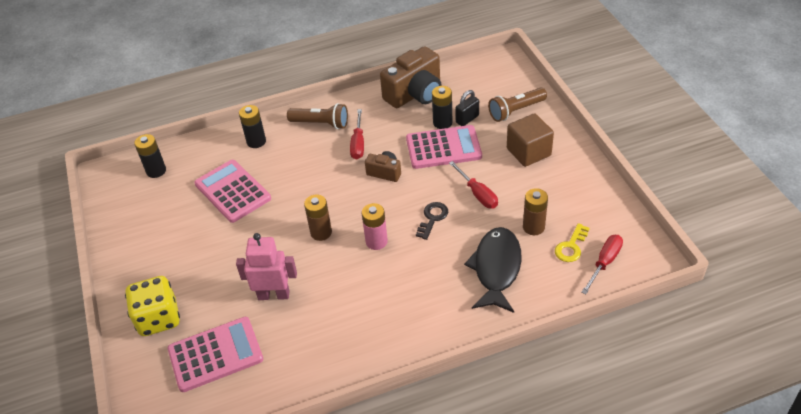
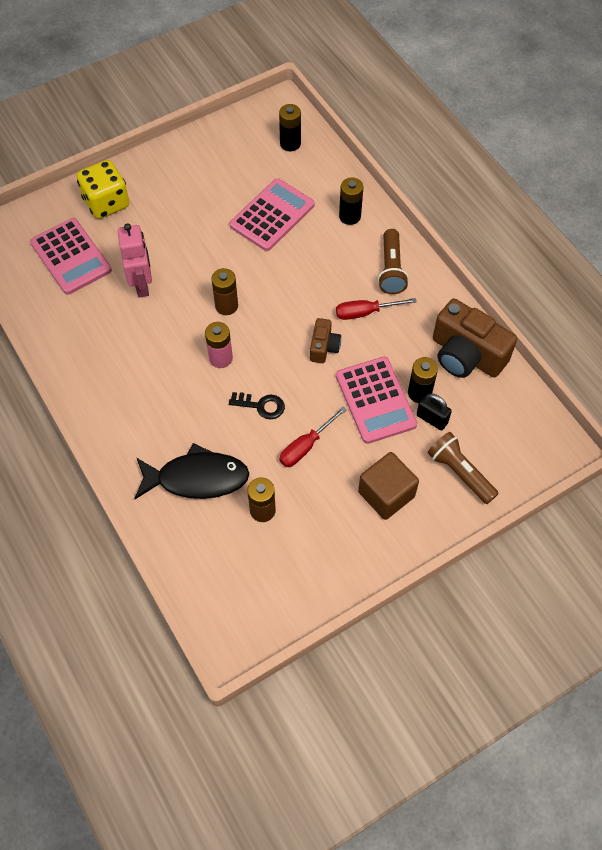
camera: 75 degrees right, 15 degrees up
yellow key [555,223,589,262] -> none
red screwdriver [582,235,623,294] -> none

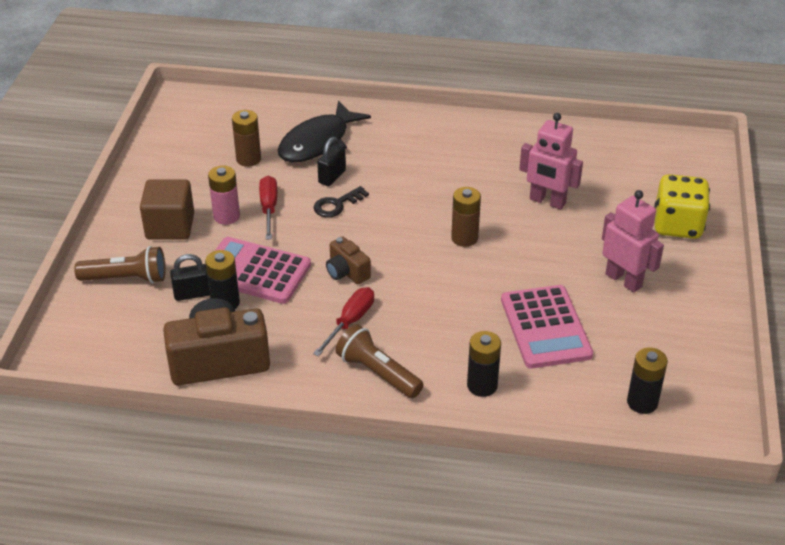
camera: 130 degrees right, 20 degrees down
pink calculator [30,218,112,295] -> none
pink battery [205,322,233,368] -> pink battery moved to [208,166,240,225]
none -> black padlock [317,137,346,186]
none -> pink robot [602,190,664,293]

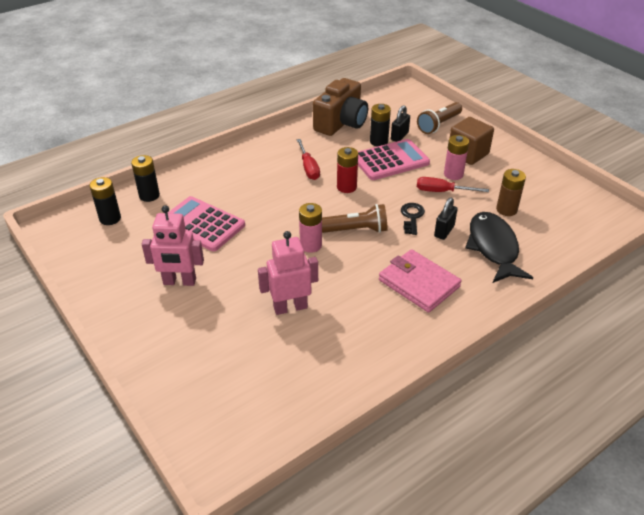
camera: 135 degrees right, 0 degrees up
red screwdriver [259,176,277,240] -> red screwdriver turned 150 degrees clockwise [417,177,489,192]
black padlock [317,137,346,186] -> black padlock turned 45 degrees clockwise [434,198,457,240]
brown camera [326,236,371,284] -> red battery [337,147,358,193]
brown flashlight [336,324,424,398] -> brown flashlight moved to [322,204,387,233]
brown battery [451,187,481,247] -> pink battery [299,203,322,253]
black battery [467,331,501,397] -> black battery moved to [131,155,160,202]
yellow dice [654,174,710,239] -> none
none -> pink wallet [379,249,462,313]

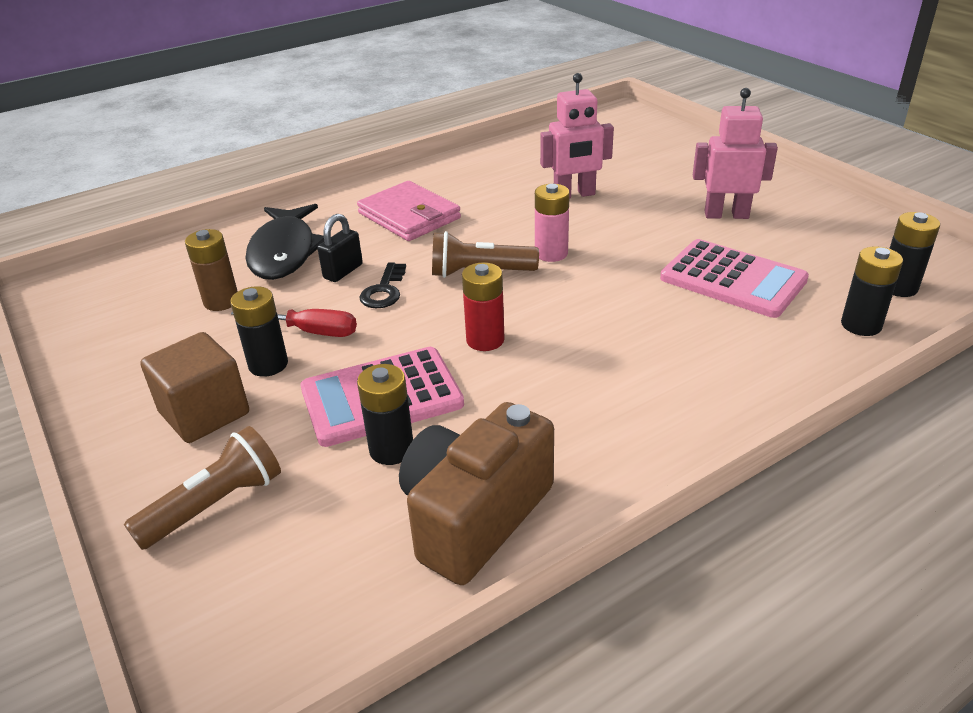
camera: 175 degrees left, 5 degrees down
red screwdriver [296,139,320,180] -> none
black padlock [391,105,410,142] -> none
pink battery [444,135,469,180] -> black battery [230,286,288,377]

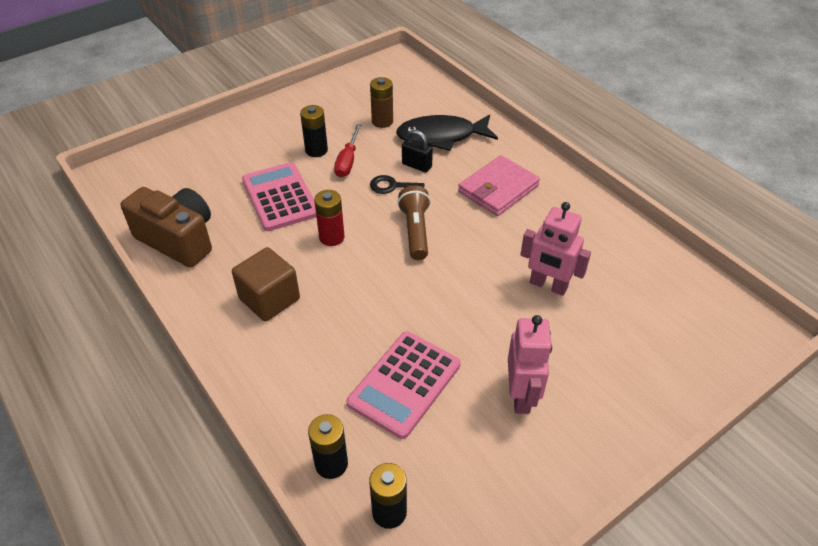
camera: 85 degrees right, 10 degrees up
brown flashlight [124,426,281,550] -> none
brown cube [140,332,249,443] -> brown cube moved to [232,247,300,322]
black battery [357,364,413,465] -> none
pink battery [535,184,570,262] -> none
pink robot [540,73,614,199] -> pink robot turned 45 degrees counterclockwise [520,202,591,296]

